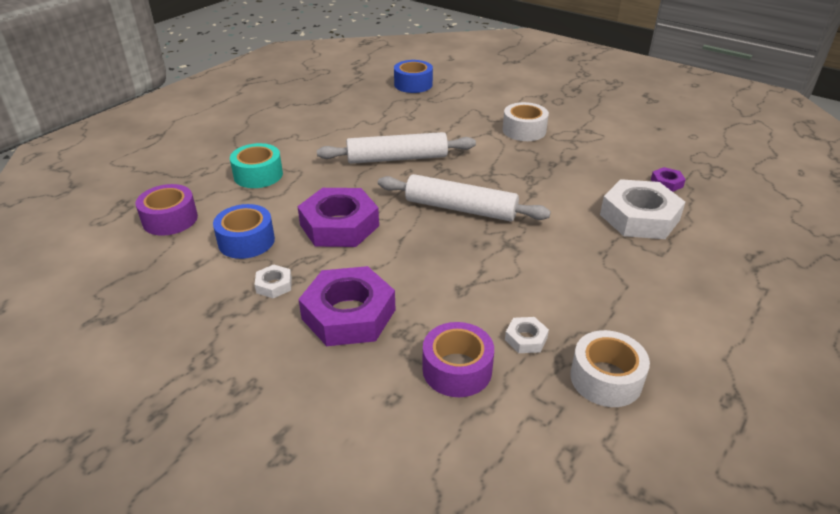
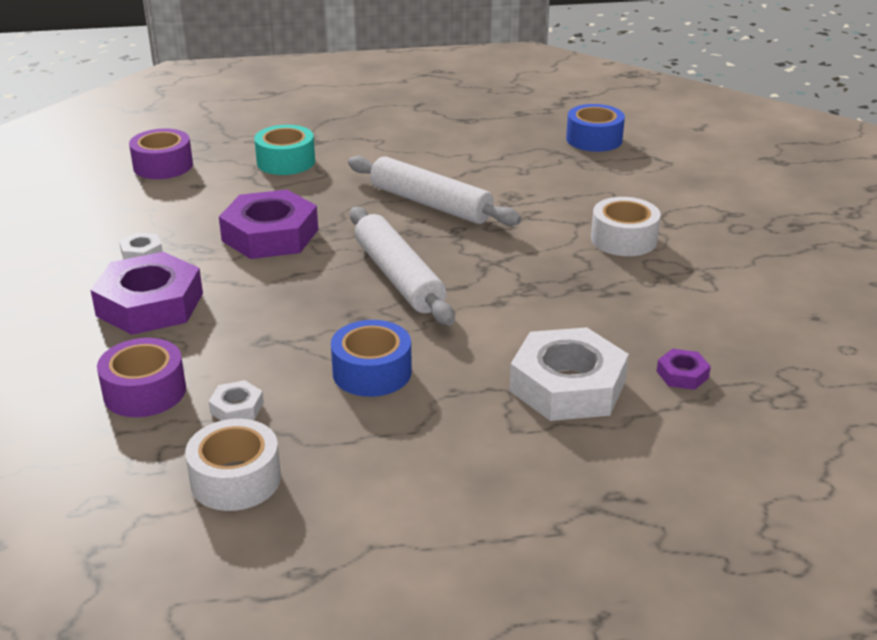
camera: 45 degrees right, 5 degrees down
blue tape [213,204,275,259] -> blue tape moved to [331,320,412,397]

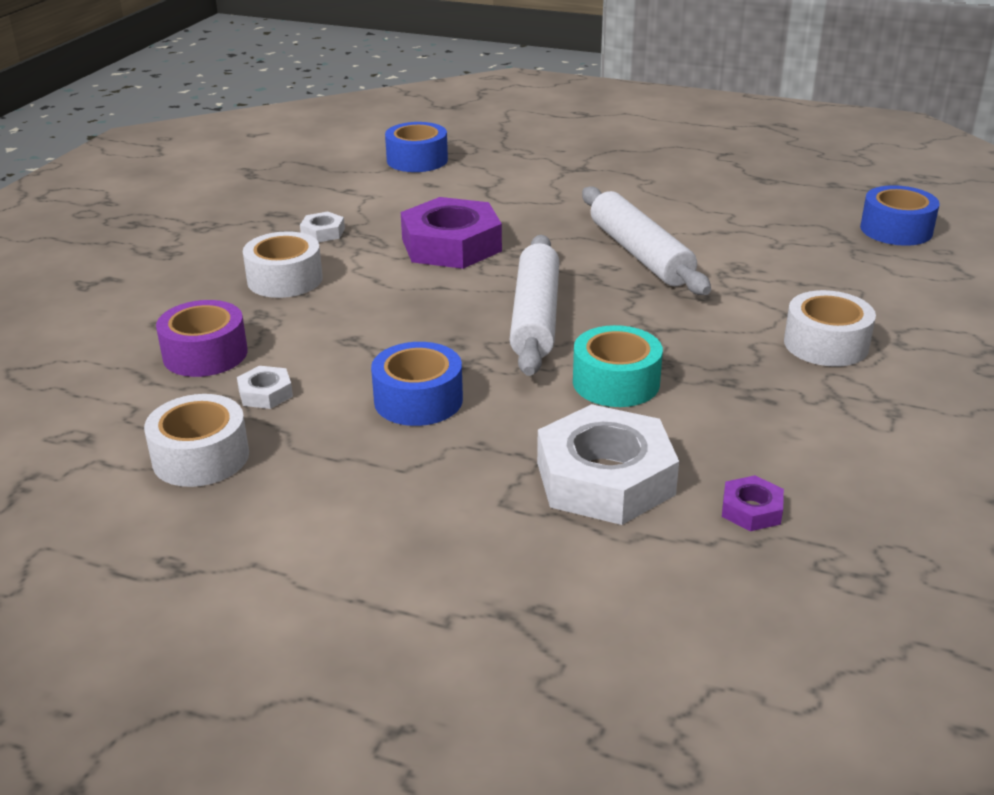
camera: 30 degrees right, 0 degrees up
purple nut [91,252,203,335] -> white tape [243,231,323,298]
purple tape [129,128,193,179] -> blue tape [385,122,448,172]
turquoise tape [254,125,315,175] -> turquoise tape moved to [573,325,663,407]

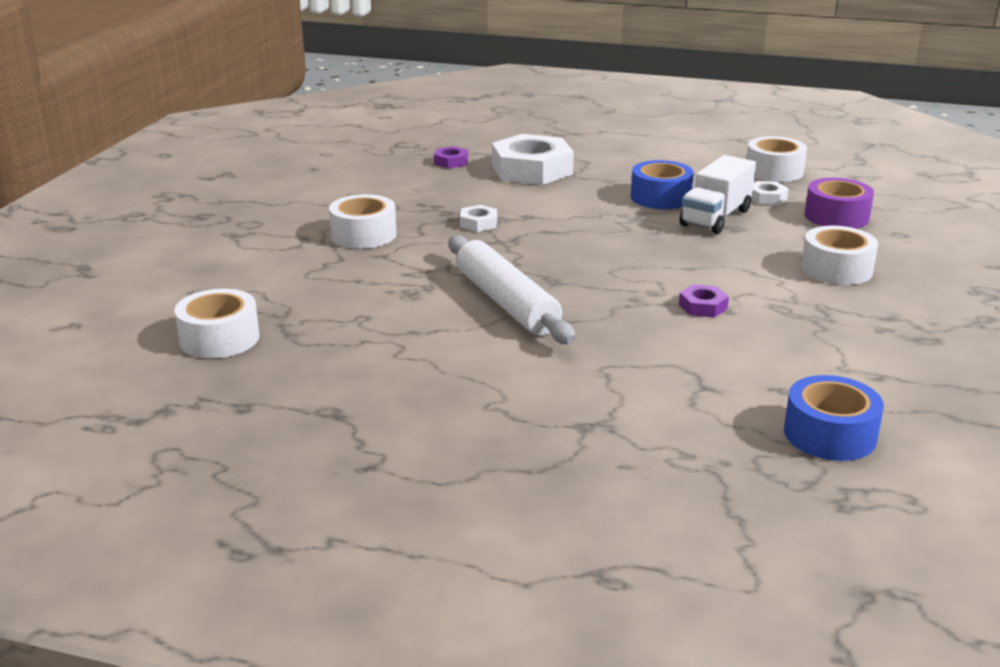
camera: 175 degrees right, 5 degrees down
white nut [300,212,345,242] -> white nut moved to [460,205,497,232]
purple nut [401,197,502,269] -> purple nut [679,284,729,318], size x0.44
white rolling pin [509,235,559,376] -> none
turquoise tape [573,325,663,407] -> none
blue tape [860,185,940,246] -> white tape [174,288,259,358]
none -> white truck [680,155,756,234]

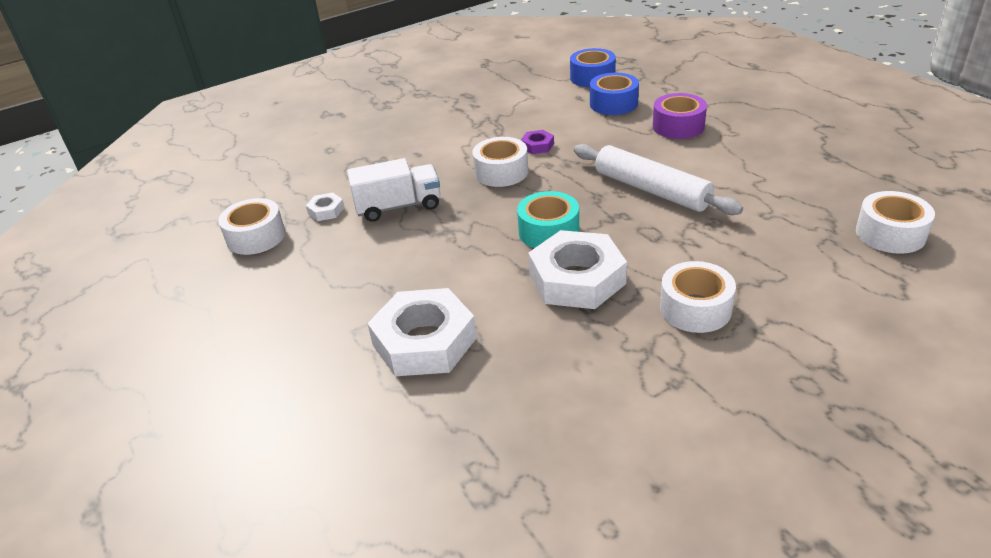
camera: 135 degrees left, 10 degrees up
purple nut [434,146,468,168] -> none
white rolling pin [449,235,576,344] -> white rolling pin turned 60 degrees counterclockwise [574,144,743,215]
white nut [460,205,497,232] -> white nut [528,230,627,309], size x2.27
blue tape [631,160,694,209] -> blue tape moved to [590,73,639,115]
white tape [801,226,878,285] -> white tape moved to [472,137,528,187]
purple tape [805,178,874,228] -> purple tape moved to [653,93,707,139]
none -> turquoise tape [517,191,579,248]

